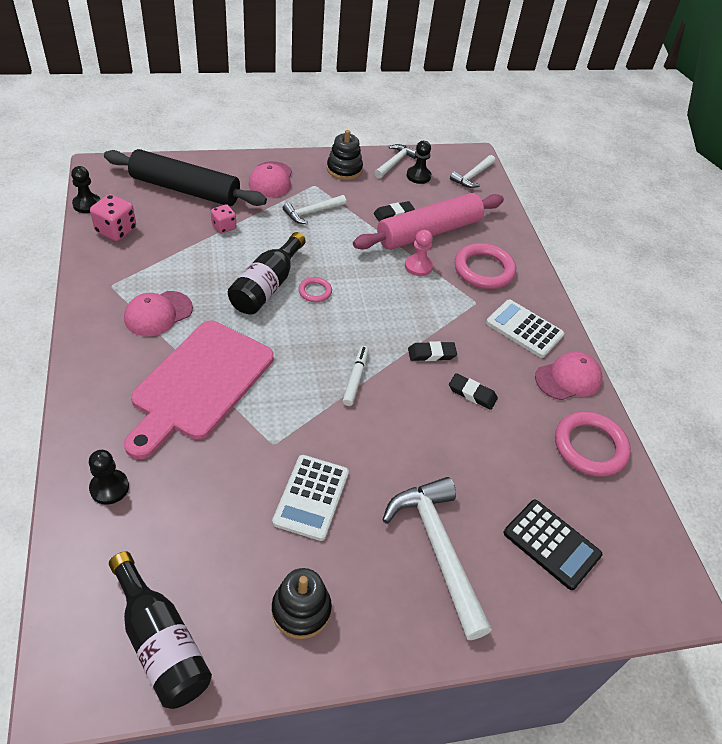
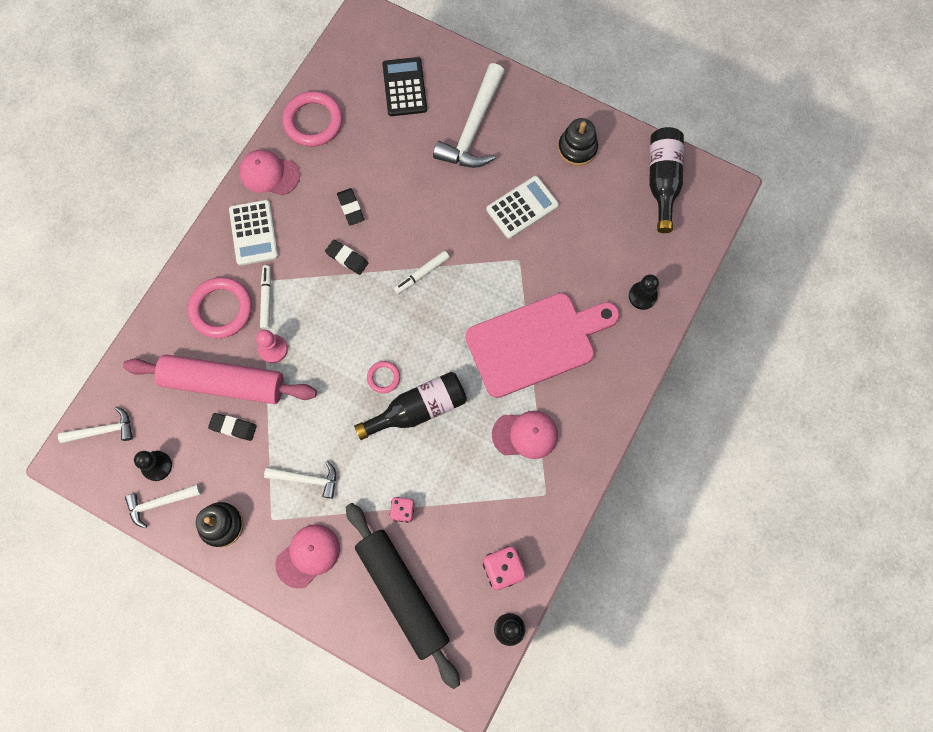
camera: 135 degrees left, 25 degrees up
none -> white marker [260,265,271,329]

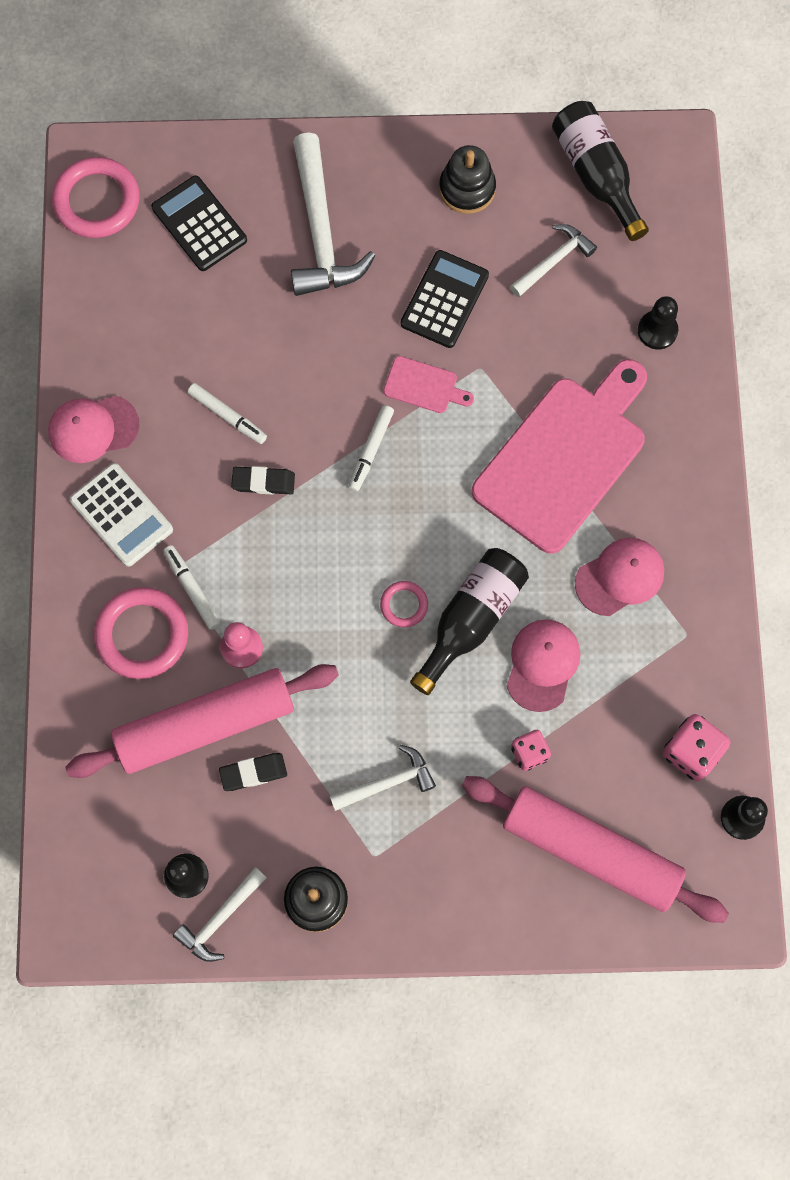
camera: 30 degrees left, 0 degrees up
white hammer [58,407,133,443] -> white hammer moved to [510,224,597,297]
pink cap [275,524,340,588] -> pink cap moved to [507,619,581,712]
pink ring [282,91,343,147] -> pink ring moved to [52,157,140,238]
black eraser [337,188,364,226] -> white marker [187,383,267,444]
black rolling pin [346,503,460,689] -> pink rolling pin [462,776,729,923]
white calculator [486,176,559,239] -> black calculator [401,250,489,348]
none -> pink cutting board [383,356,474,413]

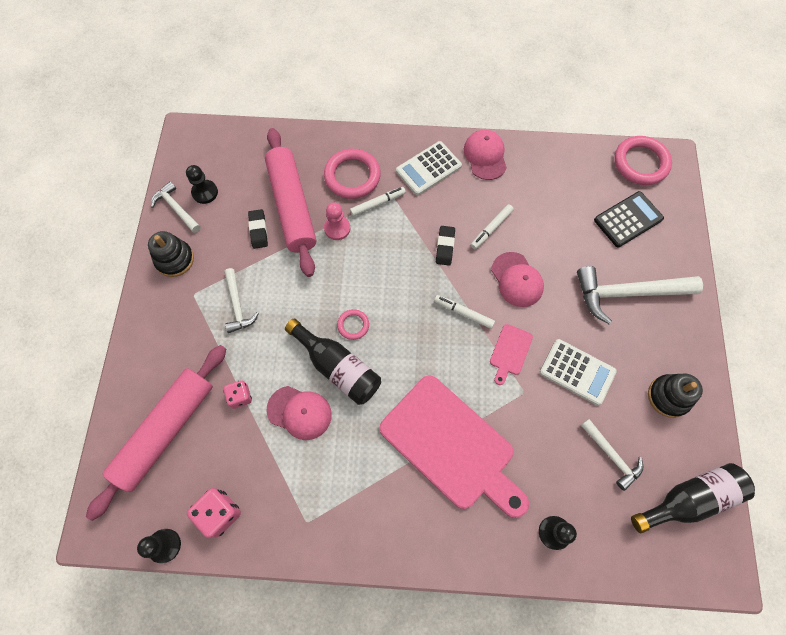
camera: 95 degrees right, 5 degrees down
black calculator [401,250,489,348] -> white calculator [540,339,617,405]
pink cap [575,538,664,616] -> pink cap moved to [491,252,544,307]

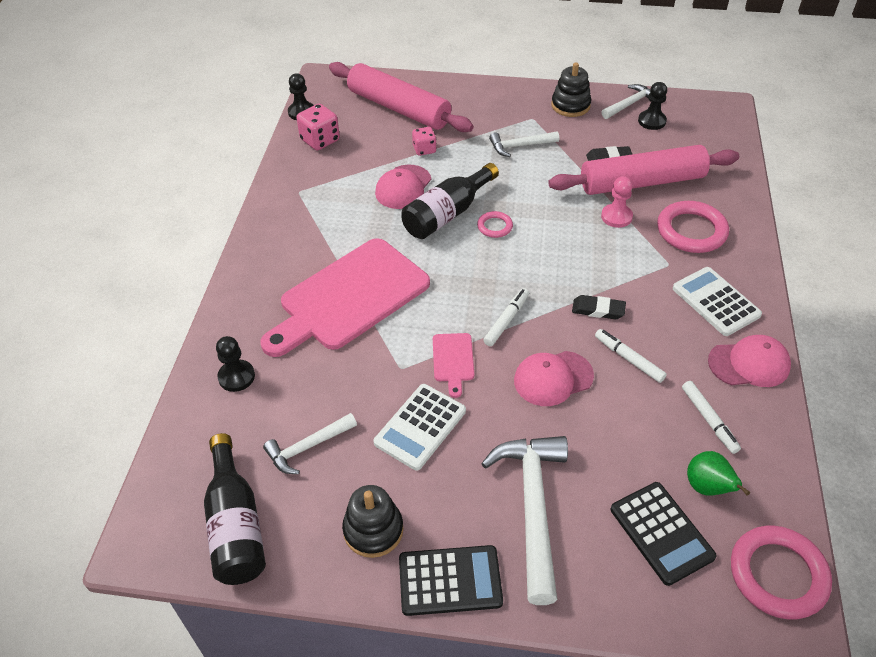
camera: 95 degrees right, 20 degrees down
white marker [350,187,406,216] -> white marker moved to [682,381,741,454]
pink cutting board [490,324,533,385] -> pink cutting board turned 120 degrees counterclockwise [433,333,474,398]
none -> black calculator [399,545,503,616]
none -> green pear [687,451,750,496]

